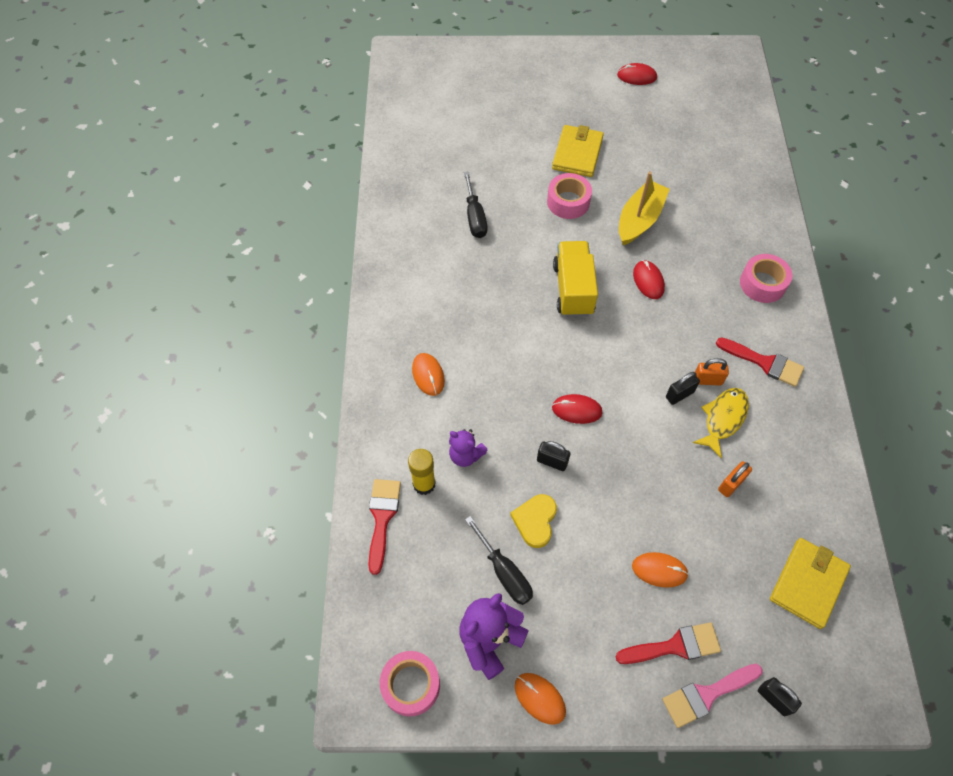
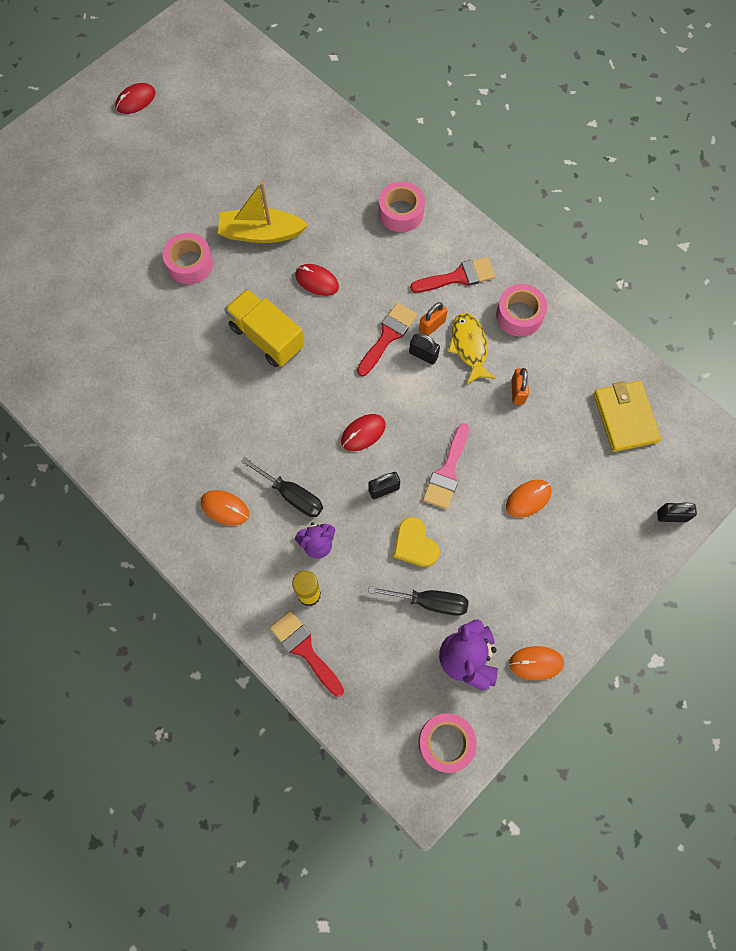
camera: 45 degrees left, 10 degrees up
black screwdriver [464,172,487,238] -> black screwdriver moved to [241,457,323,517]
yellow wallet [552,125,604,177] -> none
red brush [615,622,721,664] -> red brush moved to [357,303,417,376]
yellow boat [619,172,670,245] -> yellow boat turned 75 degrees counterclockwise [218,182,308,243]
pink brush [662,664,763,728] -> pink brush moved to [423,423,469,509]
black padlock [666,372,700,405] -> black padlock turned 75 degrees counterclockwise [409,333,440,365]
none -> pink tape [496,284,547,337]

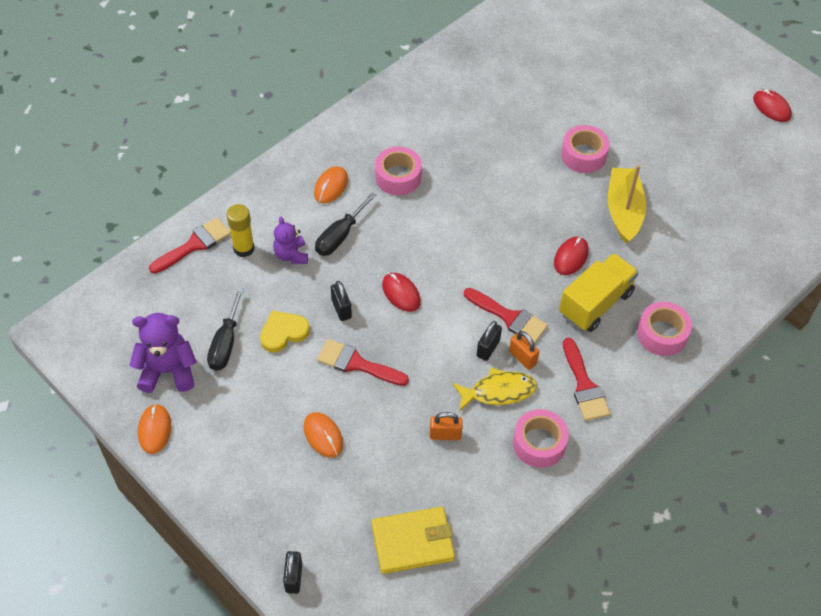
camera: 90 degrees right, 15 degrees down
yellow truck [225,289,304,367] -> yellow truck moved to [559,253,639,332]
pink tape [418,713,477,773] -> pink tape moved to [375,146,422,195]
pink brush [423,423,469,509] -> red brush [317,339,409,386]

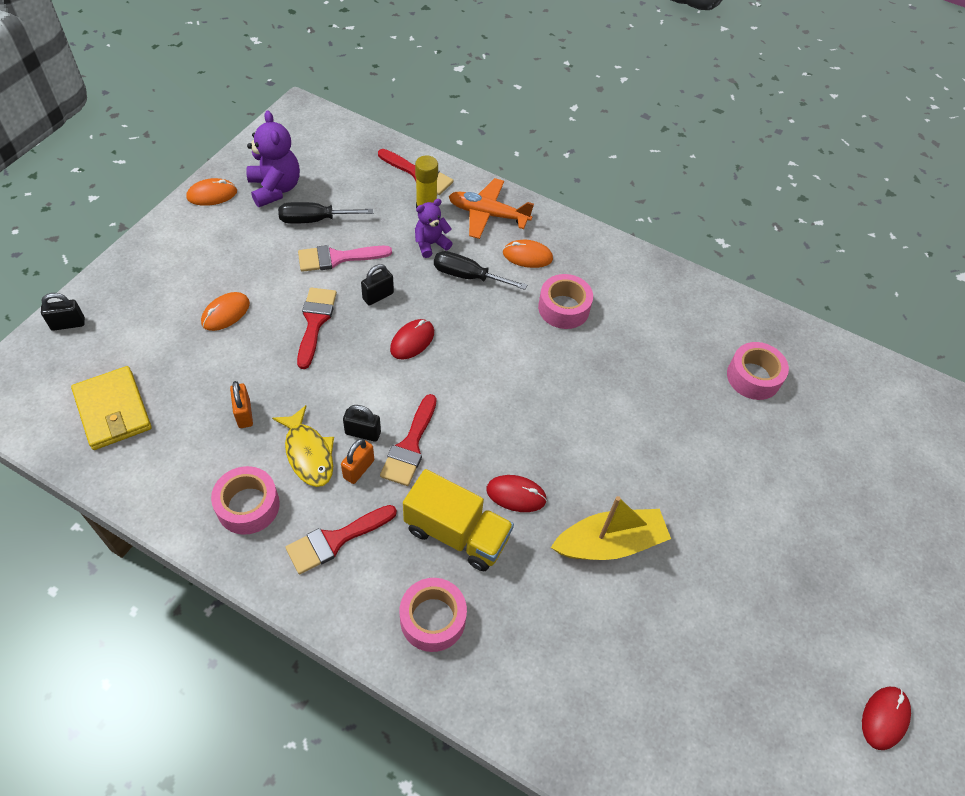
camera: 70 degrees right, 0 degrees up
yellow heart [260,311,310,353] -> pink brush [298,245,392,272]
pink tape [561,125,610,173] -> pink tape moved to [727,342,789,400]
none -> orange plane [449,178,534,239]

